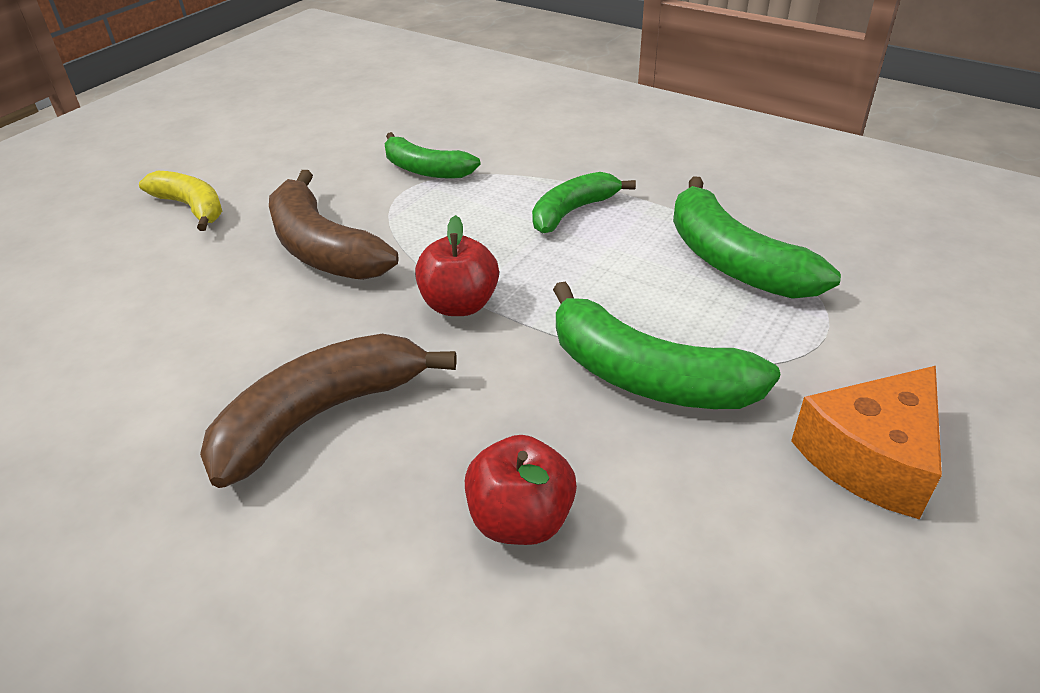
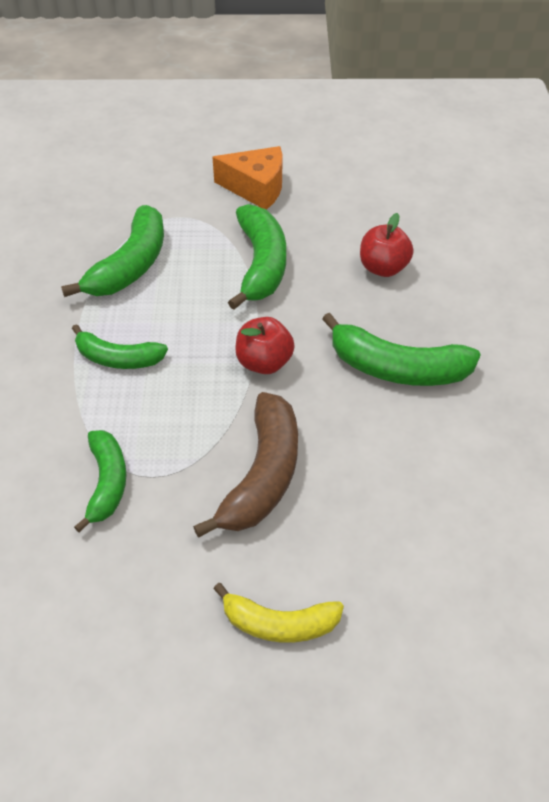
camera: 125 degrees left, 10 degrees up
yellow banana [139,171,222,231] -> yellow banana turned 90 degrees counterclockwise [213,583,344,643]
brown banana [200,334,456,488] -> green banana [322,313,481,386]

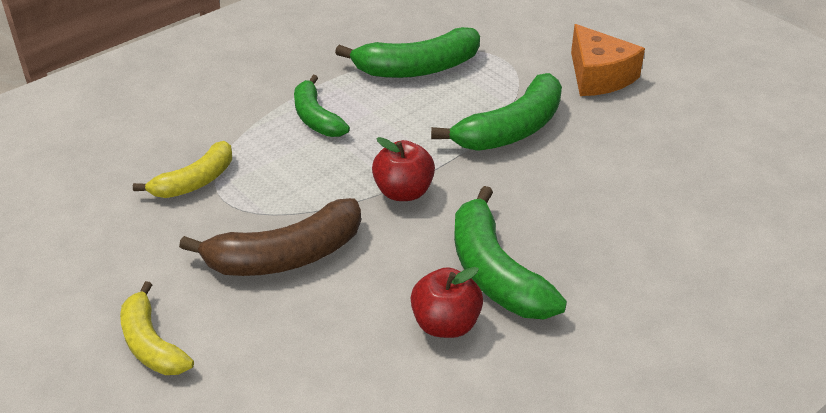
camera: 50 degrees right, 10 degrees down
green banana [74,430,126,533] -> yellow banana [133,141,232,198]
red apple [360,213,414,277] -> red apple moved to [411,267,483,338]

